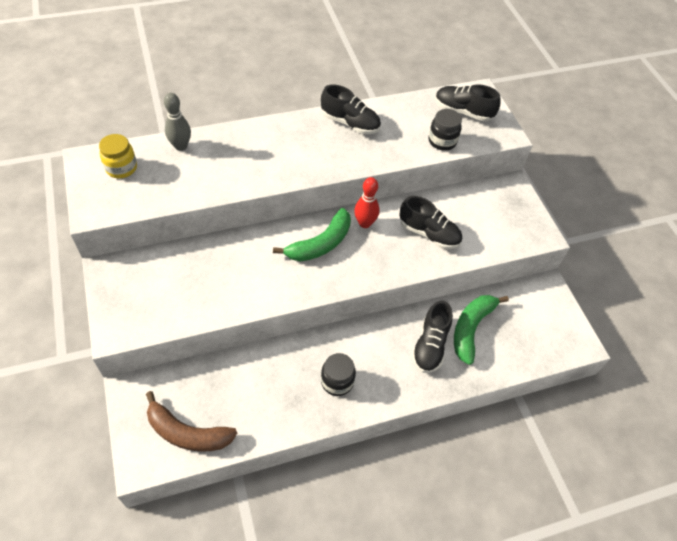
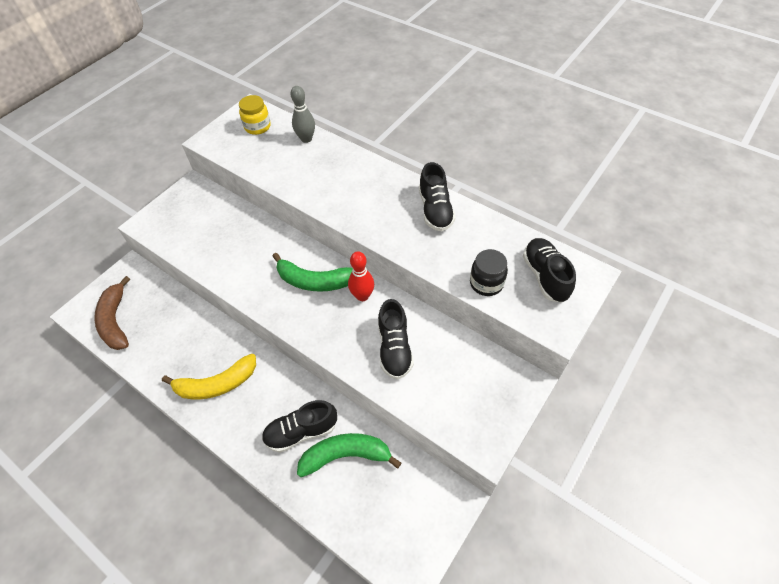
camera: 60 degrees right, 0 degrees up
black jar [321,353,356,396] -> yellow banana [162,354,256,399]

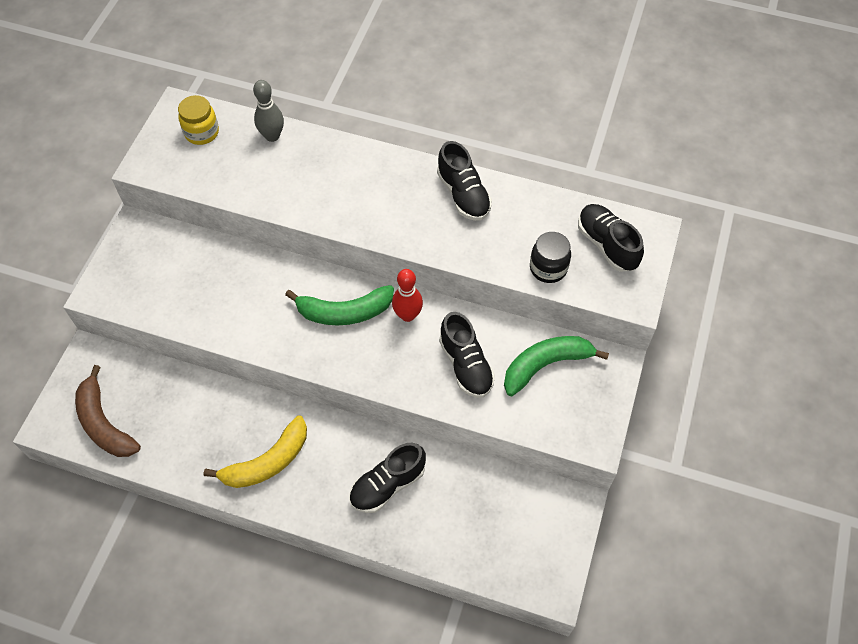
camera: 20 degrees left, 5 degrees up
green banana [297,433,401,477] -> green banana moved to [504,336,609,396]

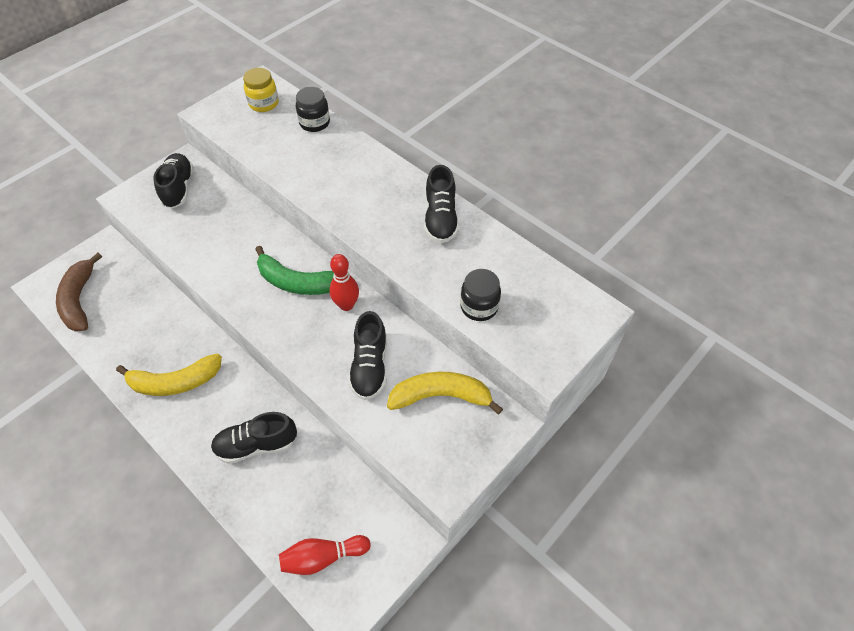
camera: 25 degrees right, 5 degrees down
grey bowling pin [253,80,284,142] -> black jar [296,87,330,132]
green banana [504,336,609,396] -> yellow banana [387,372,503,414]
black shoe [578,204,644,272] -> black shoe moved to [154,153,194,209]
none -> red bowling pin [279,535,371,575]

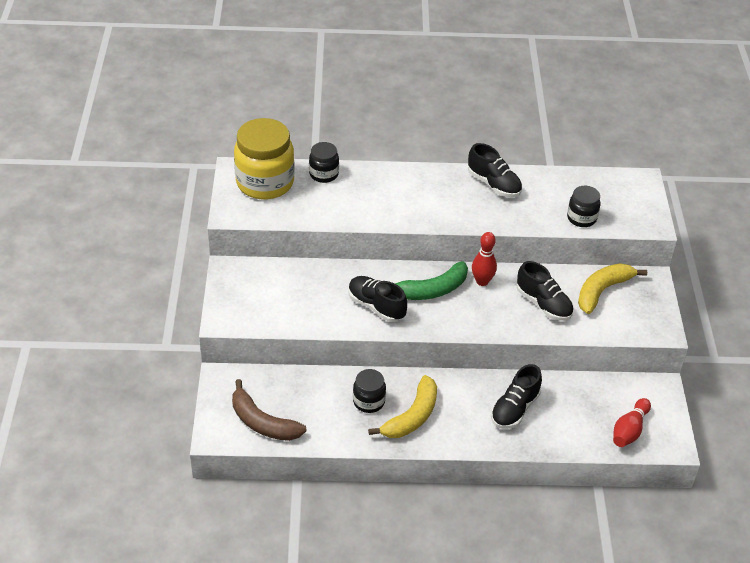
camera: 45 degrees left, 10 degrees down
black shoe [154,153,194,209] -> black shoe moved to [348,276,407,322]
yellow jar [243,68,279,112] -> yellow jar [234,118,295,200], size x1.96
none -> black jar [353,369,386,413]

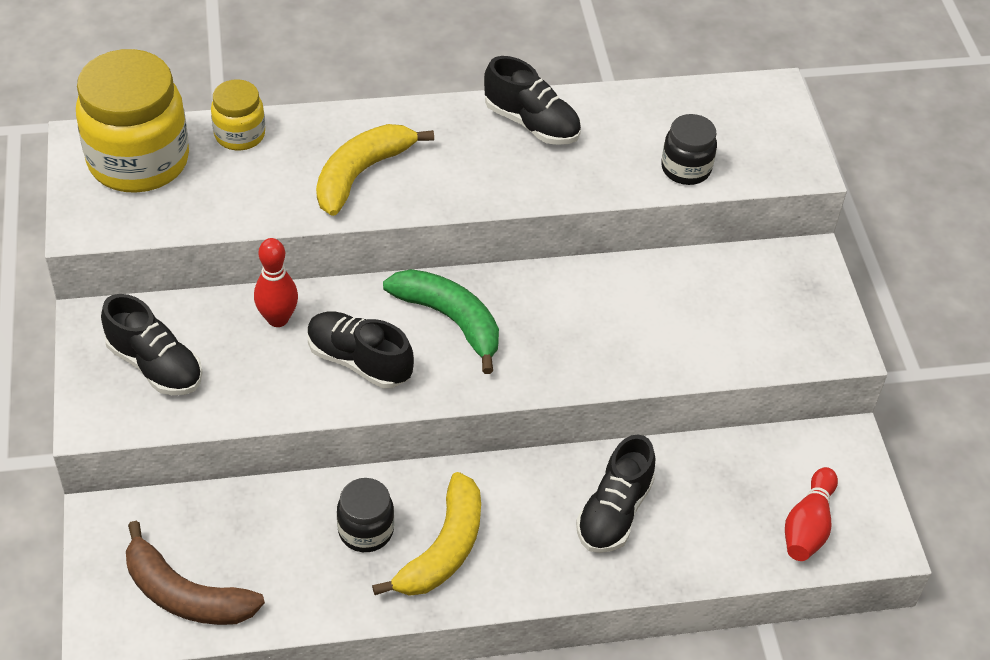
camera: 10 degrees left, 5 degrees up
black jar [309,142,339,183] -> yellow jar [211,79,265,150]
green banana [395,261,468,300] -> green banana turned 105 degrees counterclockwise [383,269,499,374]
red bowling pin [472,232,497,286] -> red bowling pin moved to [254,238,298,327]
black shoe [517,261,574,321] -> black shoe moved to [101,294,203,395]
yellow banana [578,263,647,314] -> yellow banana moved to [316,124,434,216]

